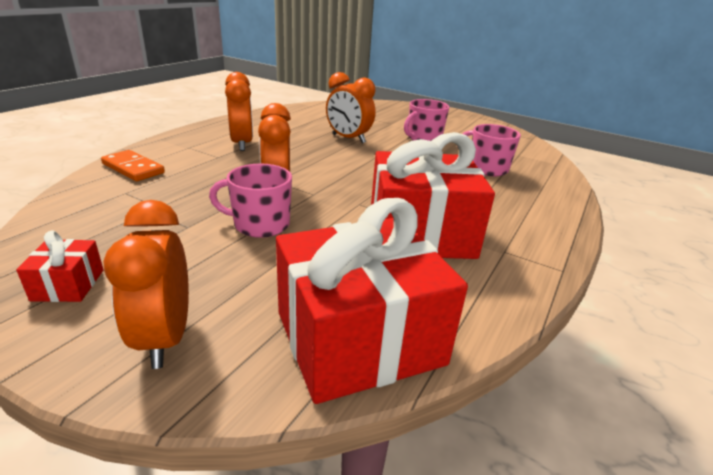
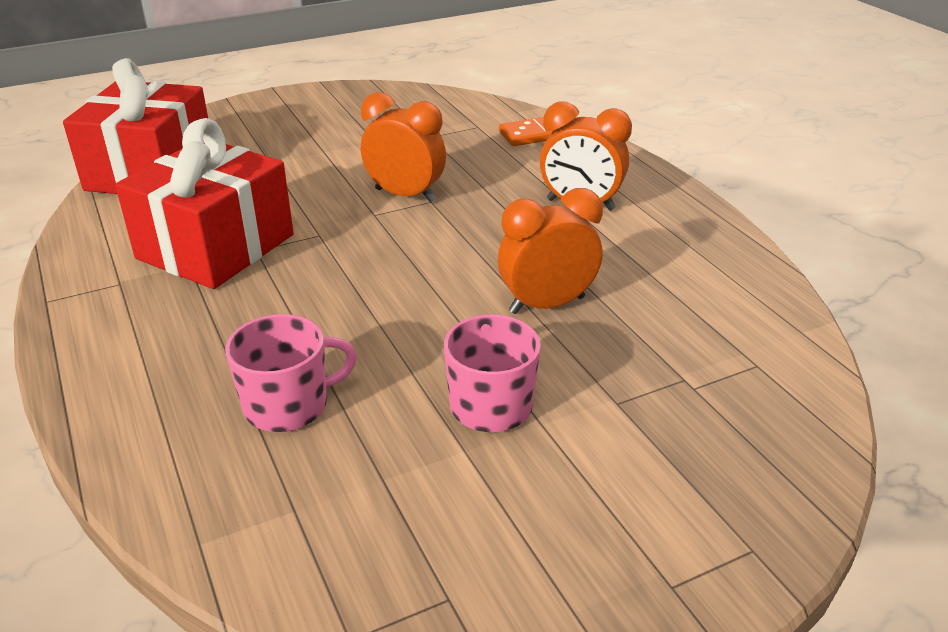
camera: 125 degrees right, 5 degrees up
red gift [16,231,104,302] -> none
orange clock [103,200,189,369] -> none
pink mug [209,164,292,238] -> none

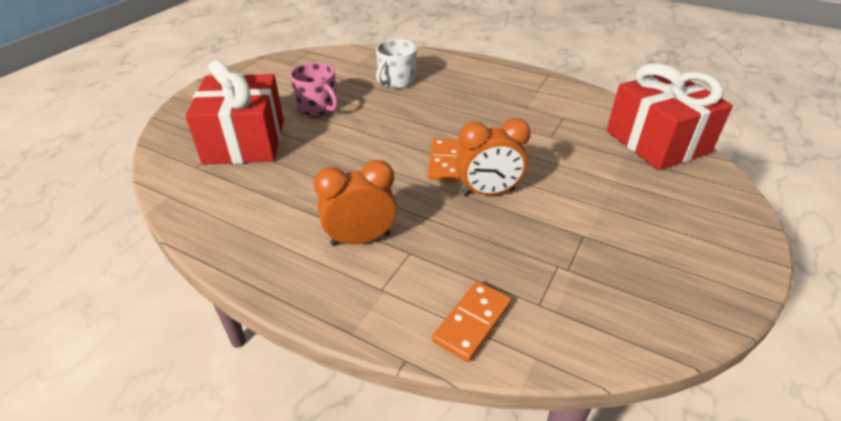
camera: 145 degrees right, 5 degrees up
red gift [115,118,294,289] -> red gift moved to [186,60,284,165]
pink mug [225,314,357,432] -> white mug [376,39,417,89]
orange clock [498,188,603,314] -> none
none -> orange domino [428,138,461,181]

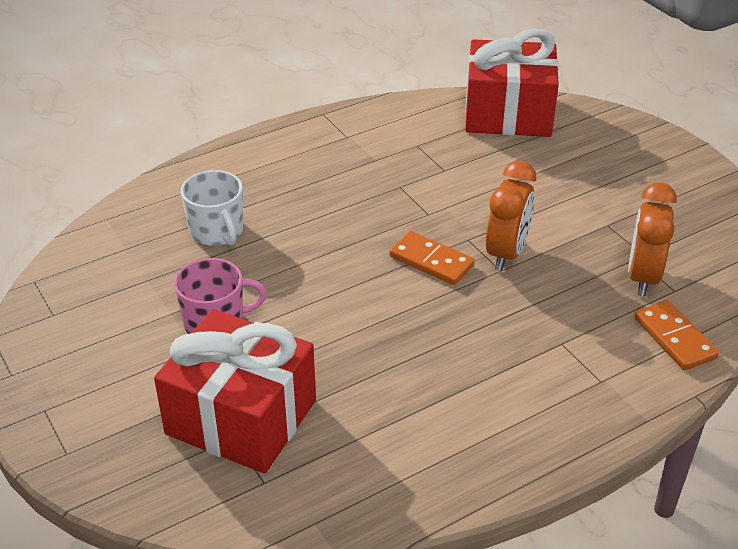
camera: 60 degrees left, 0 degrees up
orange clock [314,160,397,246] -> orange clock moved to [628,182,677,296]

